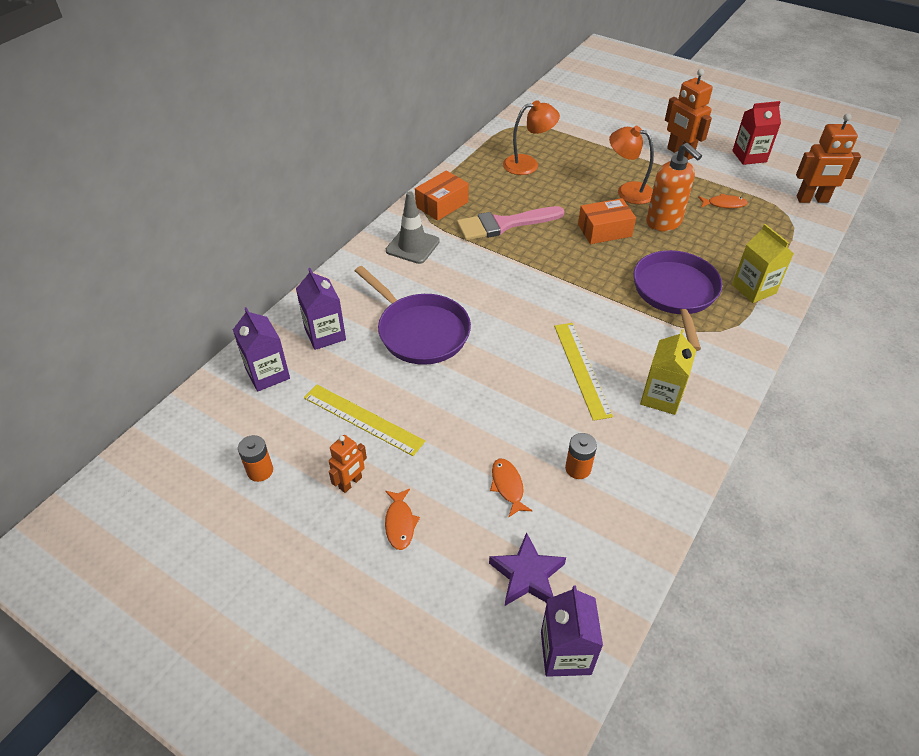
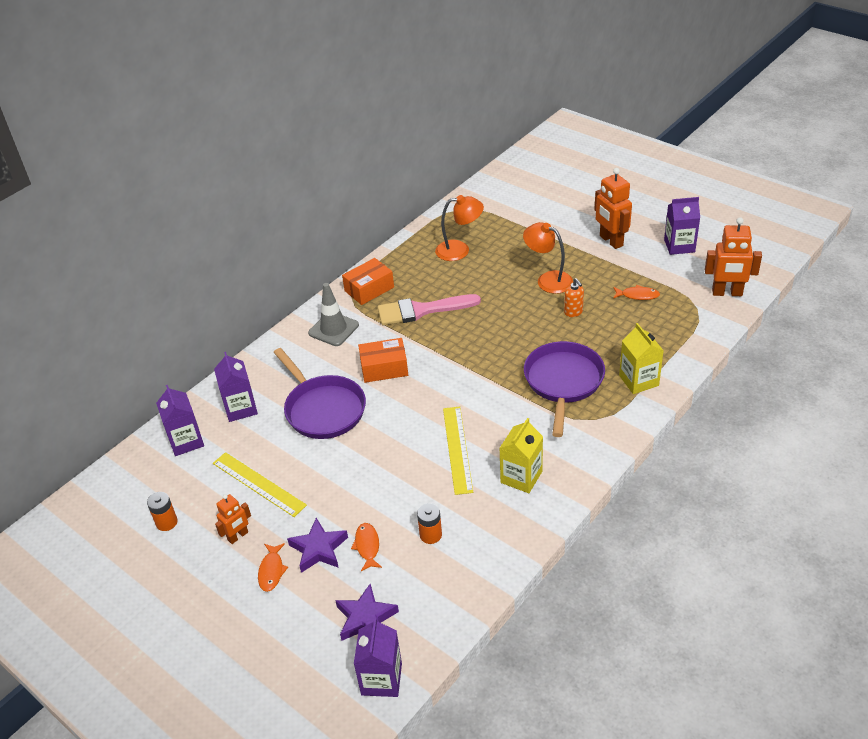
camera: 10 degrees right, 5 degrees down
orange box [578,198,636,244] -> orange box moved to [358,338,408,383]
orange soap dispenser [646,143,702,231] -> orange soap dispenser [564,278,584,317], size x0.52
red carton [732,101,781,165] -> purple carton [664,197,700,255]
none -> purple star [287,518,348,573]

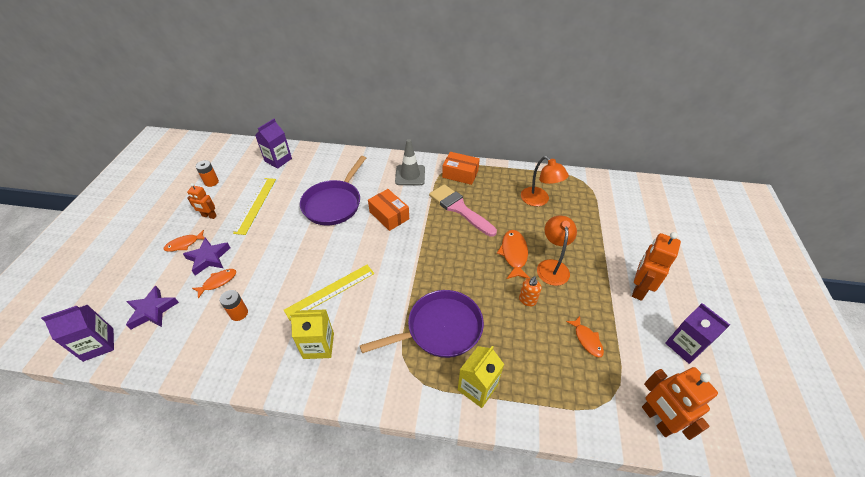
camera: 55 degrees right, 5 degrees up
purple carton [214,352,258,422] -> none
none -> orange fish [497,230,530,279]

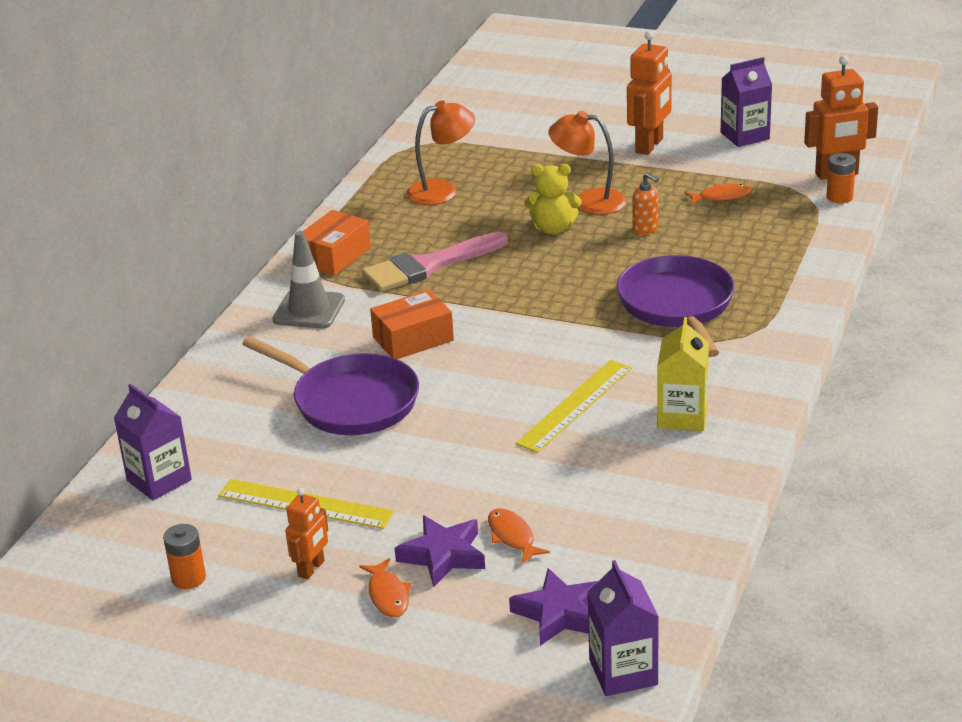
camera: 75 degrees left, 15 degrees down
orange battery [220,290,248,321] -> orange battery moved to [827,153,856,204]
yellow ruler [284,265,374,321] -> yellow ruler turned 60 degrees clockwise [515,360,632,453]
yellow carton [458,346,504,408] -> none
orange fish [497,230,530,279] -> yellow teddy bear [524,164,582,234]
orange robot [632,232,681,301] -> orange robot turned 105 degrees counterclockwise [627,31,672,155]

